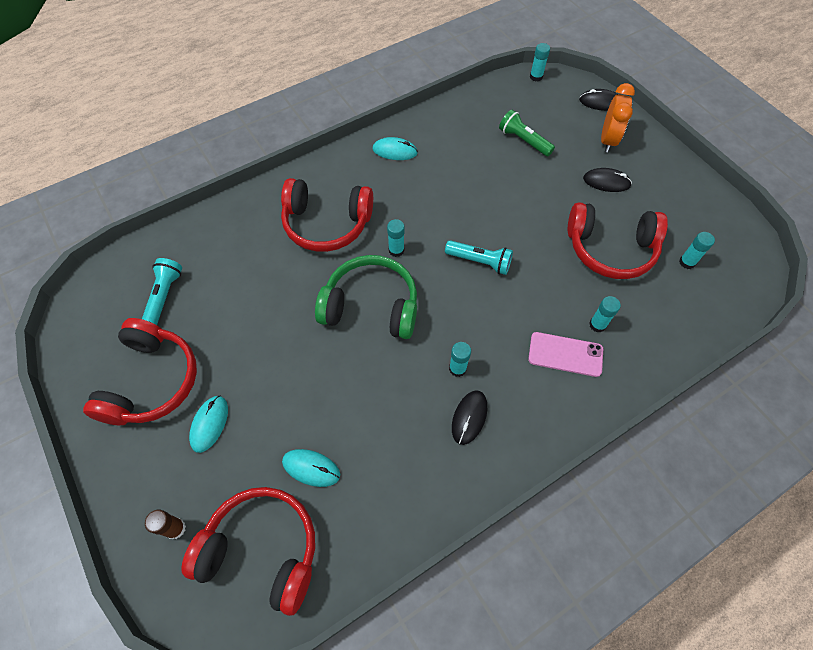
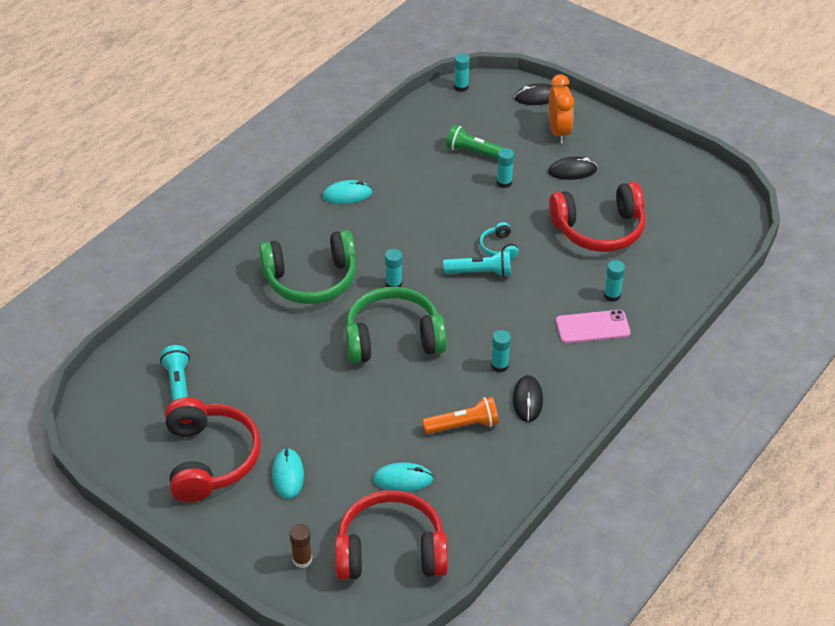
camera: 20 degrees left, 15 degrees down
red headphones [281,178,373,252] -> green headphones [259,230,356,304]
turquoise glue stick [679,232,715,269] -> turquoise glue stick moved to [497,148,514,188]
none -> orange flashlight [422,397,499,434]
none -> turquoise headphones [479,222,519,260]

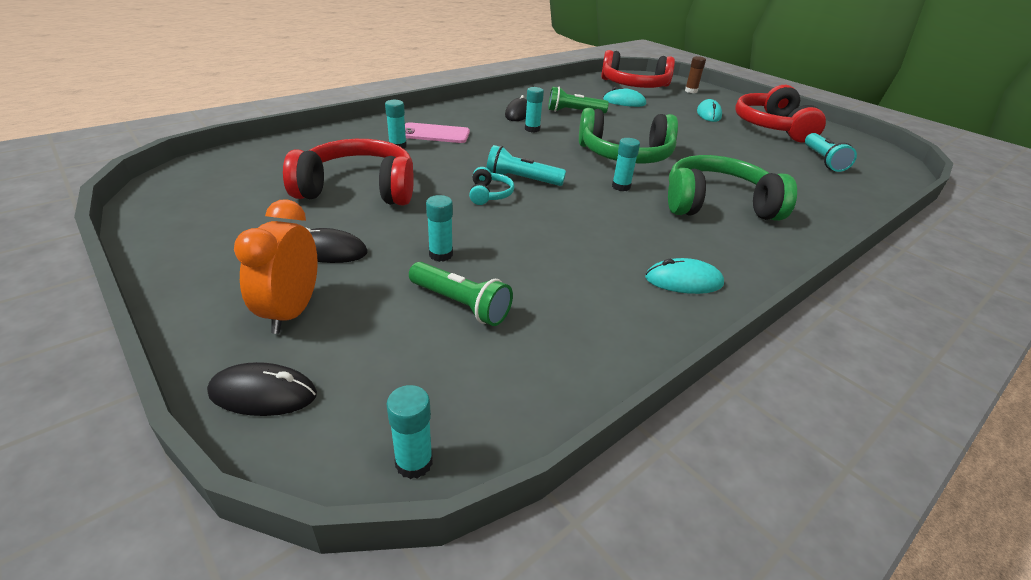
camera: 170 degrees left, 10 degrees down
orange flashlight [422,397,499,434] -> green flashlight [548,87,609,114]

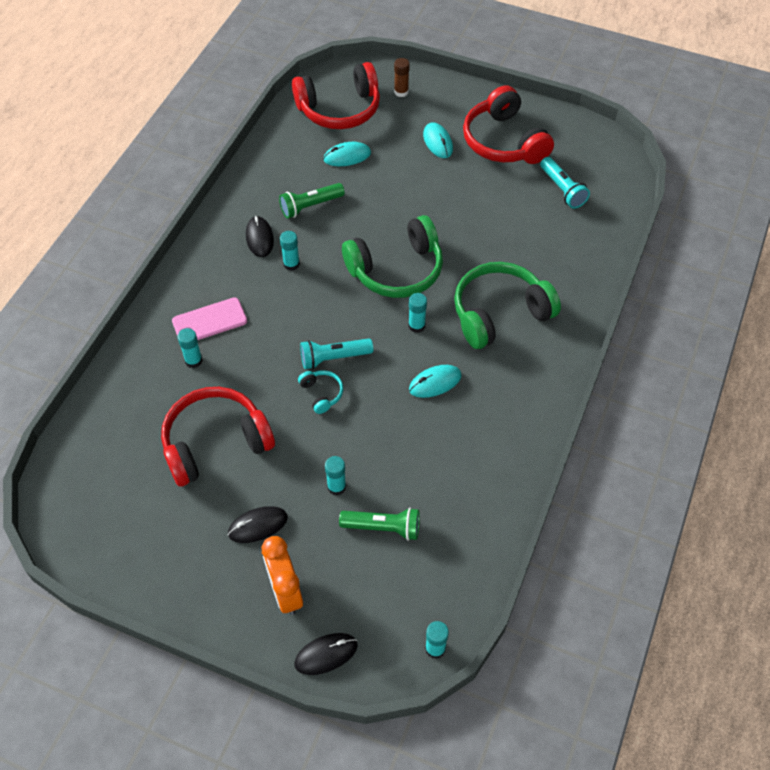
camera: 25 degrees left, 20 degrees up
turquoise mouse [645,258,724,294] -> turquoise mouse moved to [409,365,462,398]

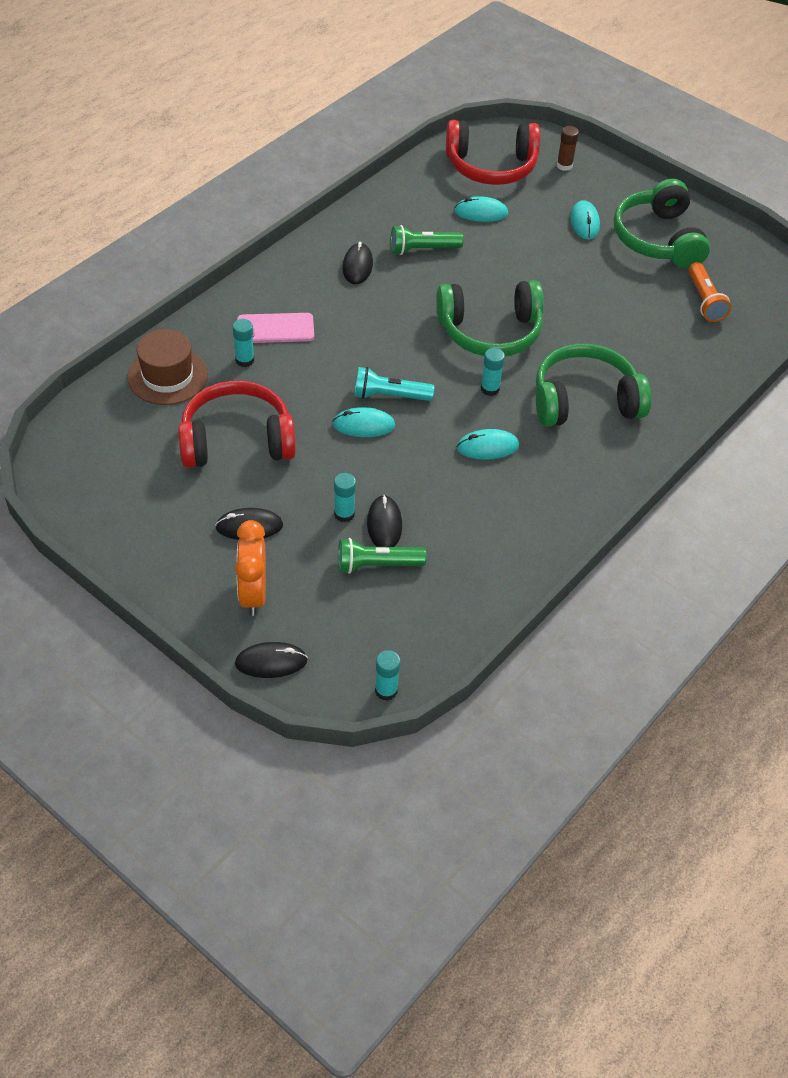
camera: 15 degrees right, 5 degrees down
turquoise glue stick [280,231,300,271] -> none
turquoise headphones [298,370,343,414] -> turquoise mouse [332,407,395,437]
green flashlight [339,508,420,541] -> green flashlight turned 150 degrees clockwise [338,538,427,574]
red headphones [463,85,554,164] -> green headphones [613,179,710,268]
turquoise flashlight [540,157,590,209] -> orange flashlight [688,262,731,322]
none -> brown hat [127,329,208,405]
none -> black mouse [367,495,402,547]

